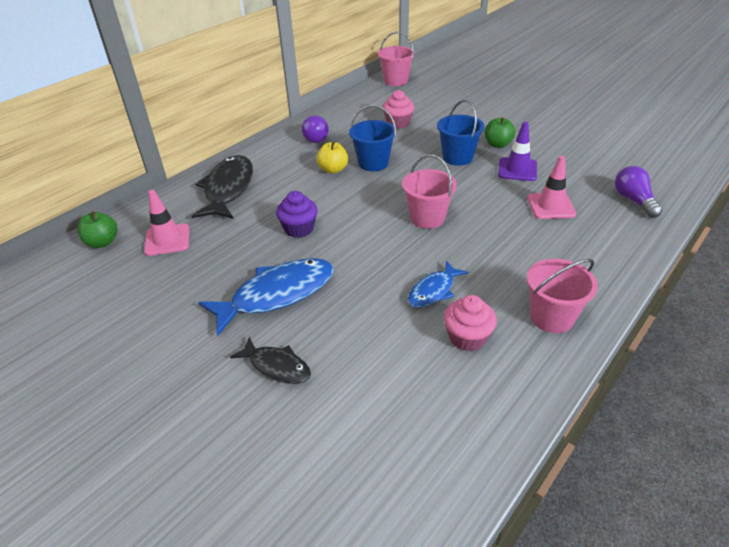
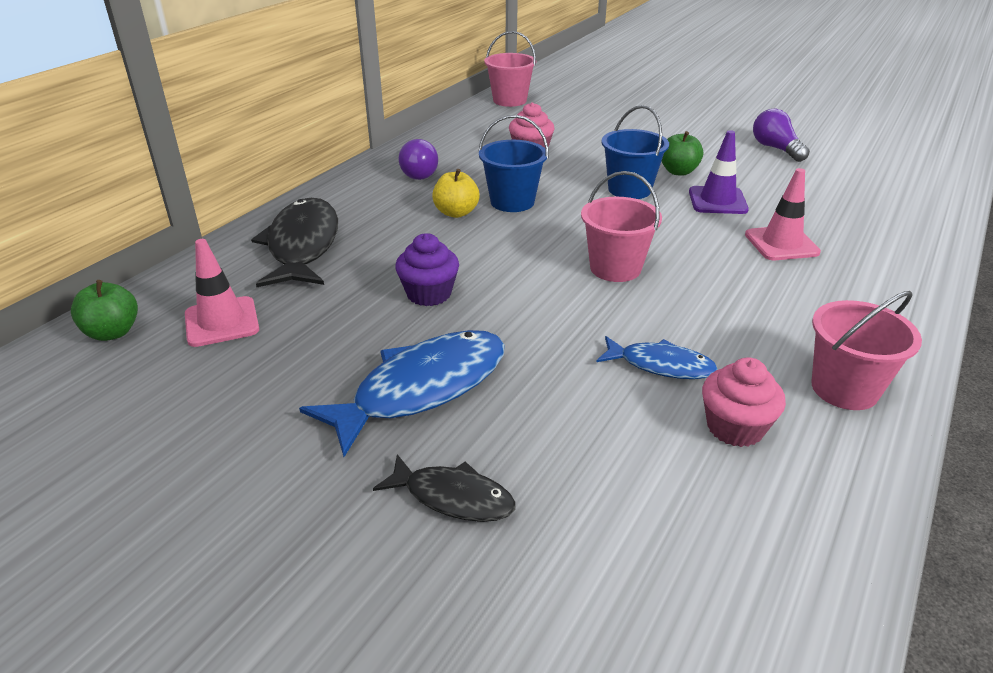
camera: 10 degrees left, 5 degrees down
blue fish [408,261,468,308] -> blue fish turned 105 degrees counterclockwise [596,336,718,379]
purple light bulb [615,166,663,218] -> purple light bulb moved to [753,109,810,162]

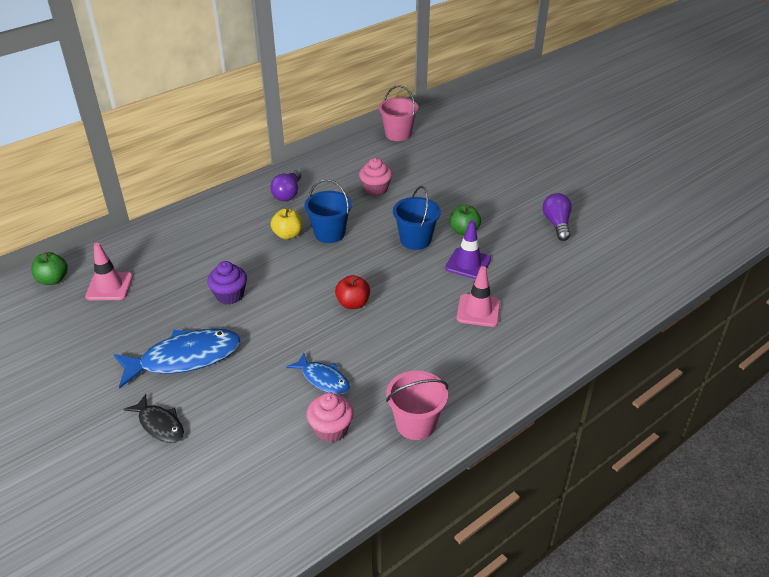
camera: 20 degrees right, 5 degrees up
black fish [251,198,338,287] -> none
pink bucket [581,171,662,282] -> red apple [335,275,370,309]

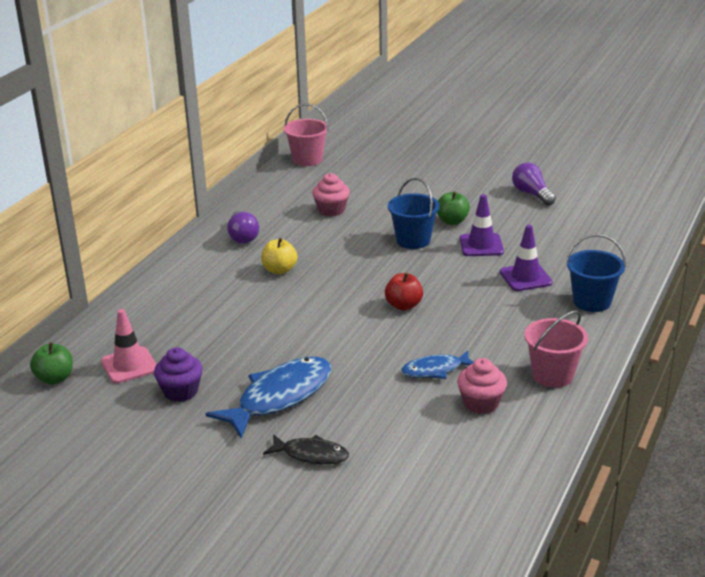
camera: 25 degrees left, 10 degrees down
purple cupcake [207,261,247,305] -> purple cupcake moved to [154,347,203,402]
blue fish [286,353,350,395] -> blue fish turned 150 degrees clockwise [401,350,474,379]
blue bucket [304,179,352,243] -> blue bucket moved to [566,234,626,312]
pink traffic cone [457,266,500,327] -> purple traffic cone [500,225,553,291]

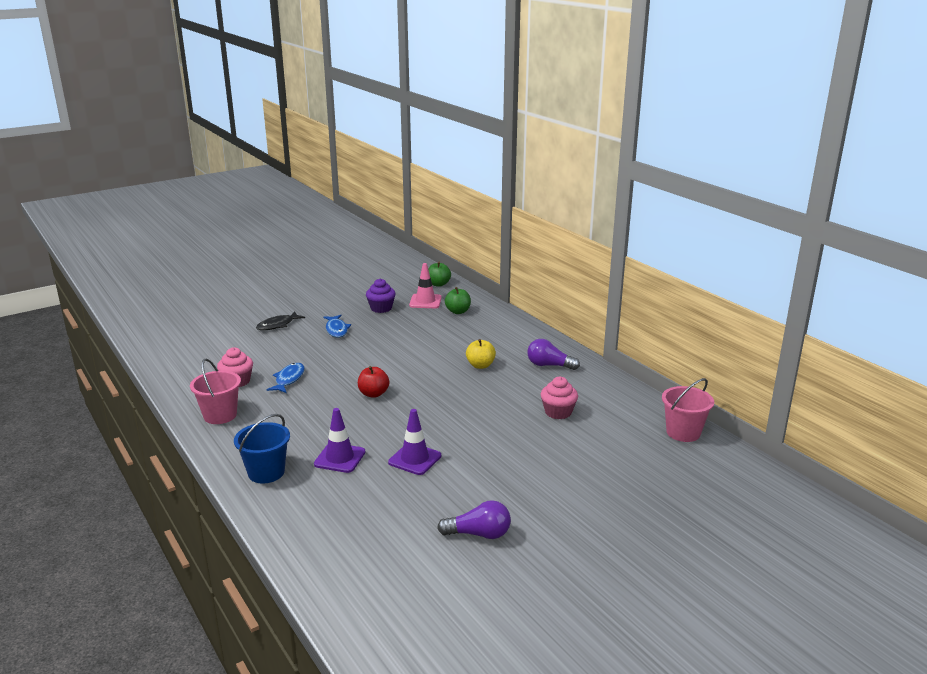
camera: 120 degrees right, 5 degrees down
blue fish [206,357,331,438] -> blue fish [324,315,351,337], size x0.56
blue bucket [388,178,440,249] -> none
green apple [437,191,470,225] -> green apple moved to [445,287,471,314]

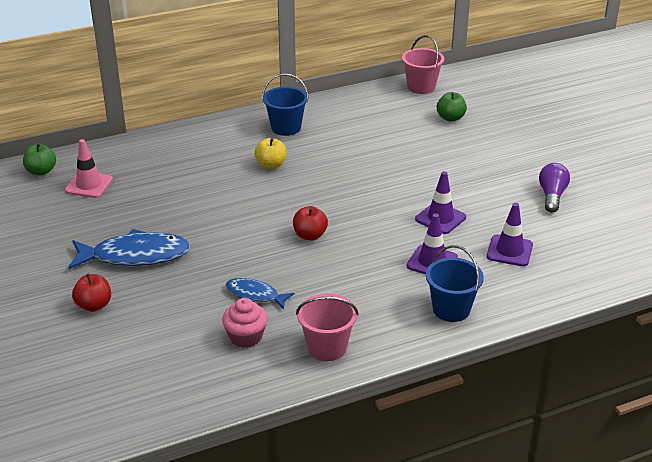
camera: 80 degrees left, 10 degrees up
black fish [256,312,305,330] -> red apple [72,274,111,312]
blue fish [324,315,351,337] -> blue fish [68,229,190,269], size x1.78
purple cupcake [366,279,396,313] -> none
green apple [445,287,471,314] -> green apple moved to [437,92,467,122]
purple light bulb [527,339,580,370] -> blue bucket [262,73,309,136]
pink cupcake [541,377,578,419] -> none
none -> purple traffic cone [487,203,533,266]

